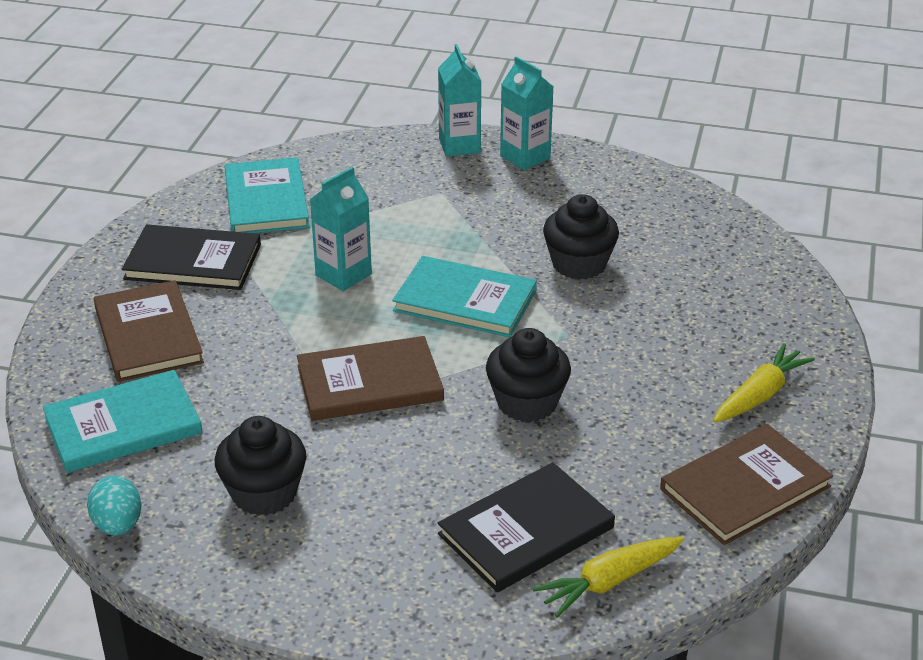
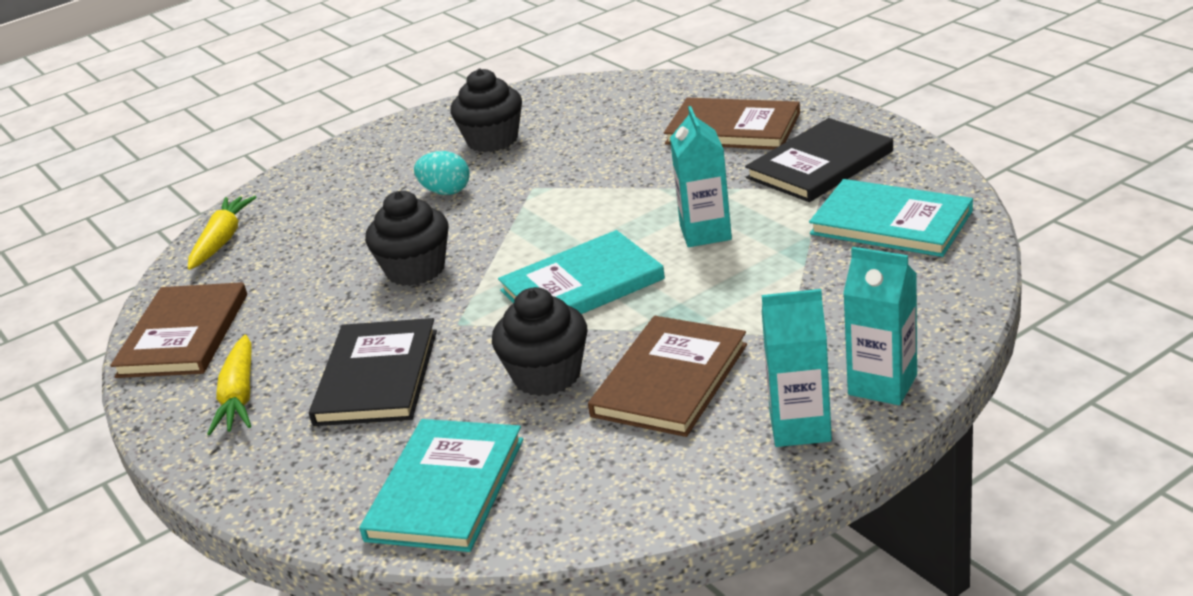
camera: 135 degrees right, 5 degrees down
turquoise book [43,370,203,473] -> turquoise book moved to [359,419,523,552]
turquoise egg [87,476,141,536] -> turquoise egg moved to [414,151,469,195]
brown book [297,336,444,421] -> brown book moved to [588,316,747,437]
black book [438,462,615,593] -> black book moved to [309,318,437,426]

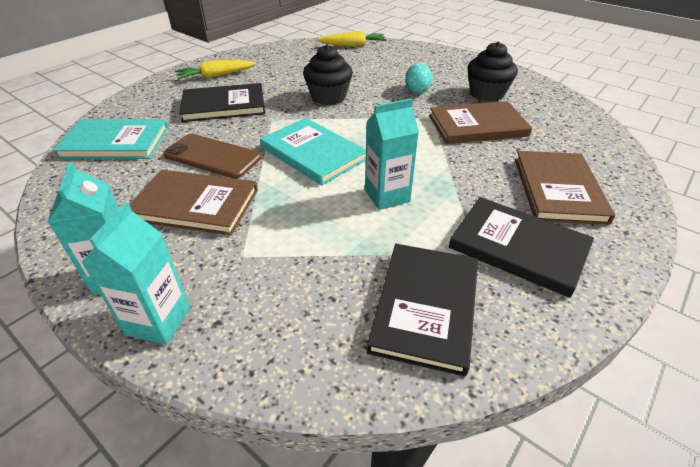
camera: 70 degrees right, 10 degrees up
brown book [110,282,247,378] -> brown book moved to [429,101,532,144]
black cupcake [492,287,587,396] -> brown phone [163,134,261,178]
turquoise book [809,179,973,257] -> black book [367,244,478,377]

